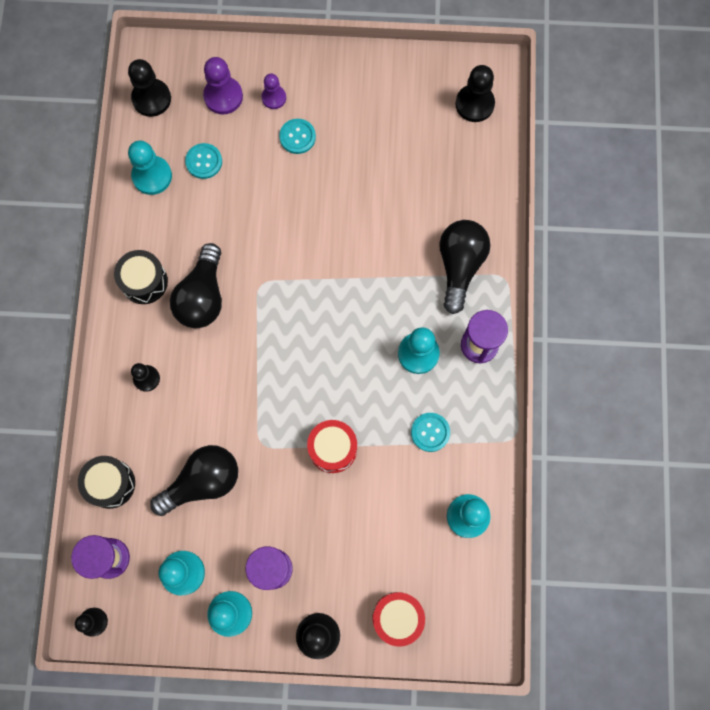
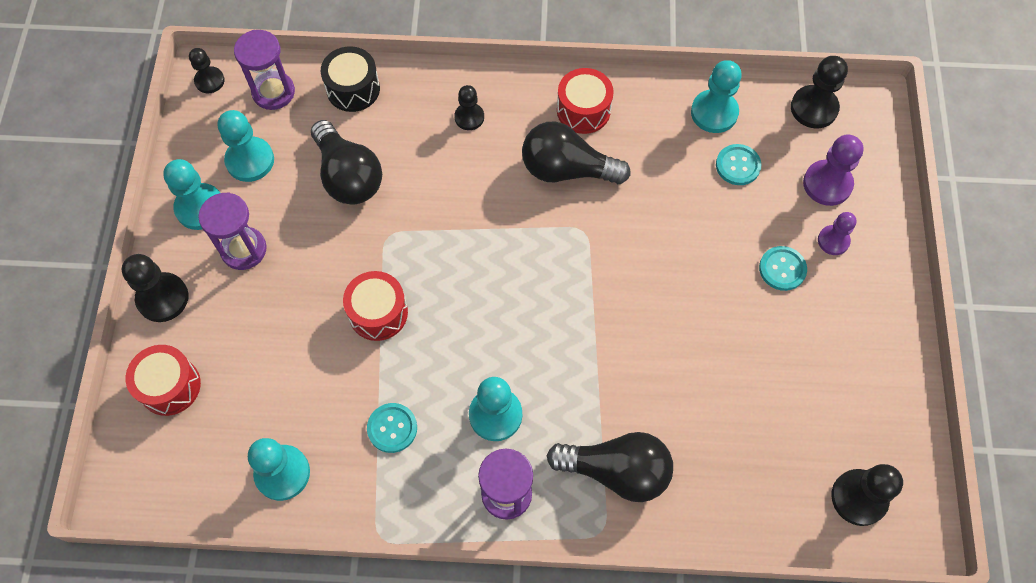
camera: 90 degrees right, 10 degrees down
black drum [114,250,168,304] -> red drum [557,68,614,134]

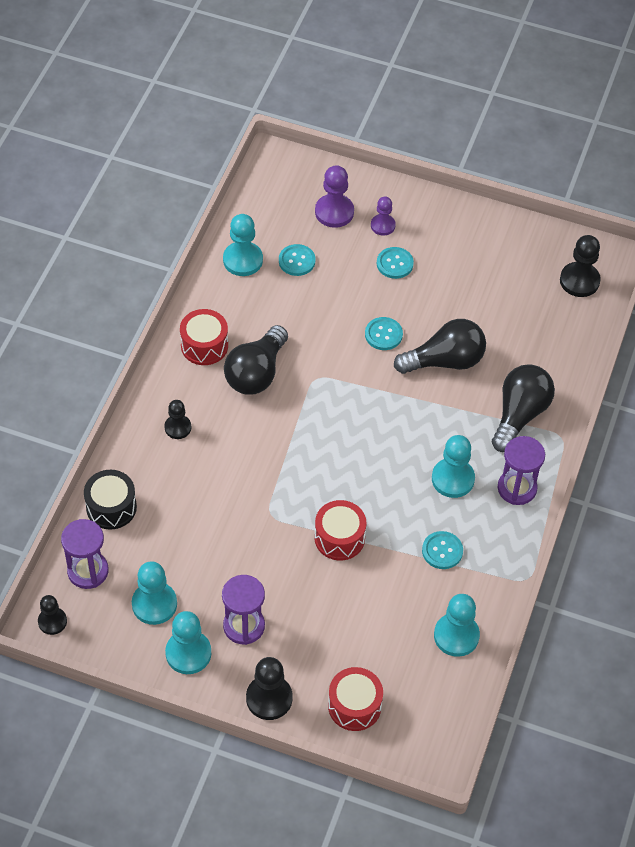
camera: 75 degrees left, 10 degrees down
black light bulb [311,120,382,205] -> black light bulb moved to [394,319,486,374]
black pawn [791,56,848,128] -> none
none -> turquoise button [365,317,403,350]

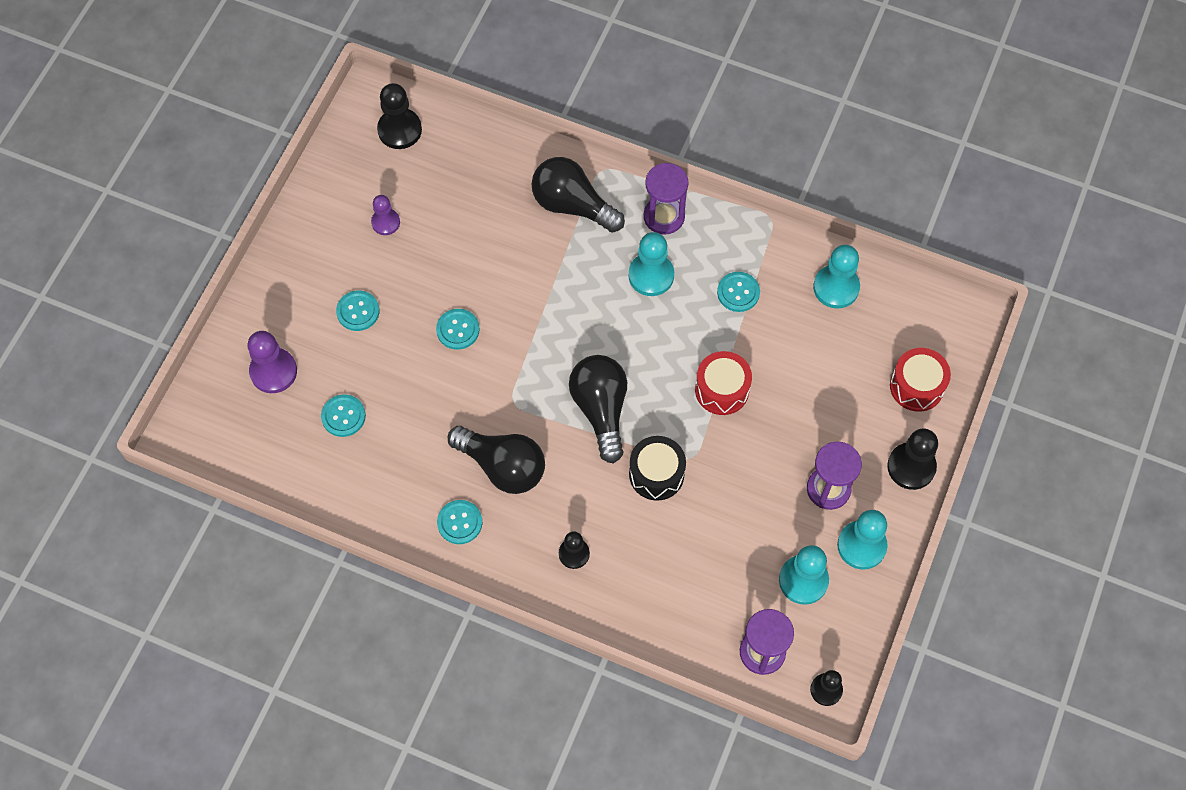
camera: 85 degrees left, 10 degrees up
black drum [84,470,137,530] -> black drum moved to [629,436,686,501]
red drum [180,309,228,365] -> turquoise button [437,500,482,544]
turquoise pawn [223,214,263,276] -> none
purple pawn [371,197,396,236] -> purple pawn moved to [371,195,400,235]
black light bulb [394,319,486,374] -> black light bulb moved to [569,355,627,464]

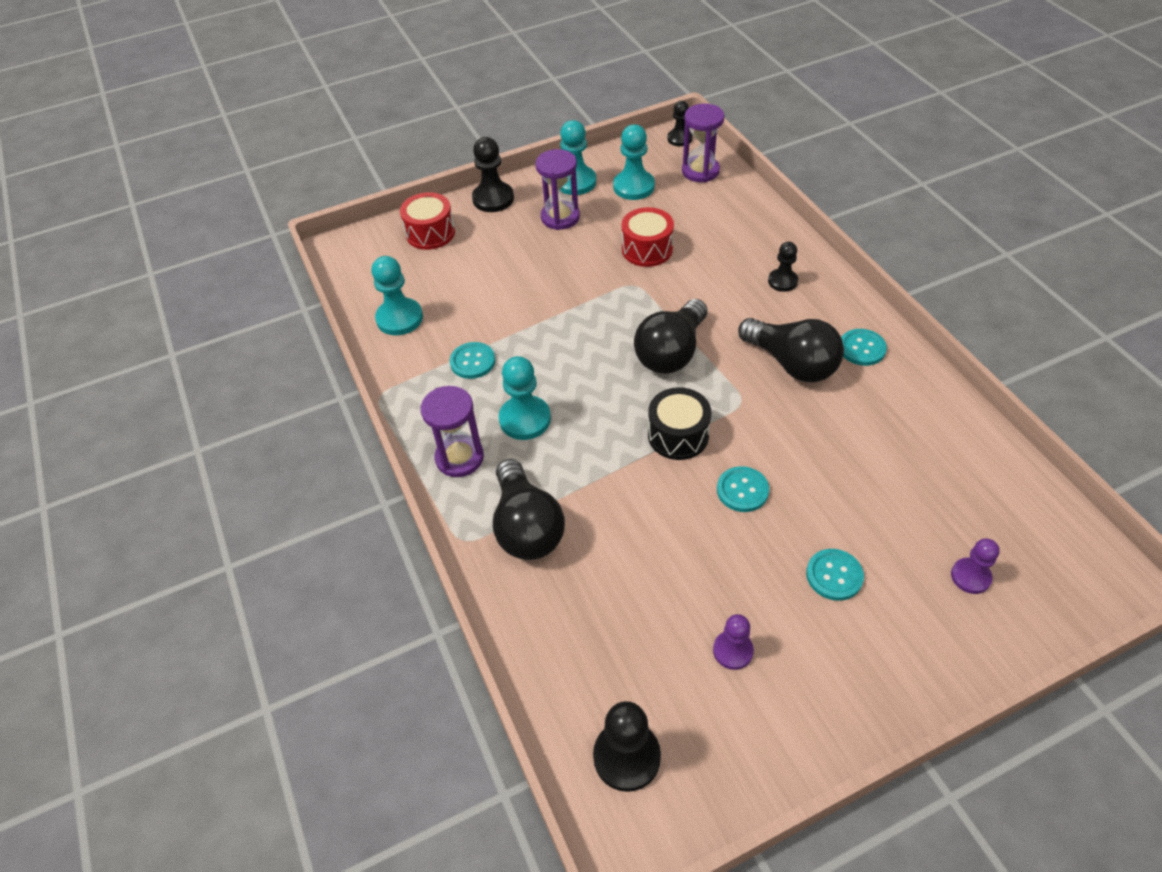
camera: 135 degrees left, 15 degrees down
purple pawn [248,331,297,393] -> purple pawn [951,538,1000,594], size x0.63
turquoise button [321,394,366,437] -> none
black light bulb [448,426,545,494] -> black light bulb turned 150 degrees clockwise [738,318,844,382]
black drum [629,436,686,501] -> black drum moved to [648,387,711,460]
red drum [695,351,752,415] -> red drum moved to [621,207,674,267]

